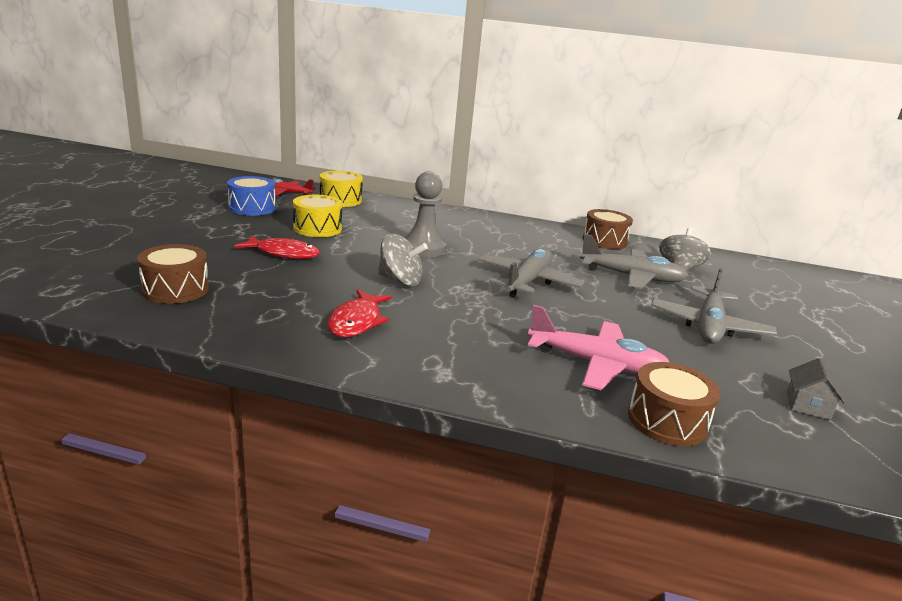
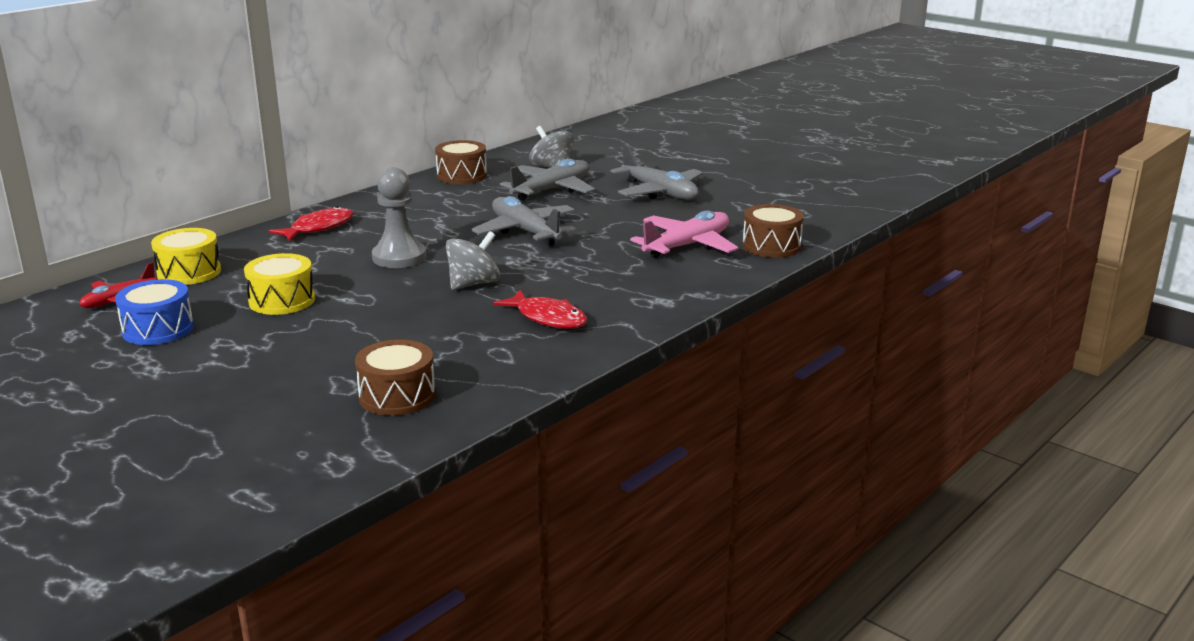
camera: 60 degrees left, 0 degrees up
red fish [234,235,320,259] -> red fish moved to [269,206,353,241]
grey house [787,358,845,420] -> none

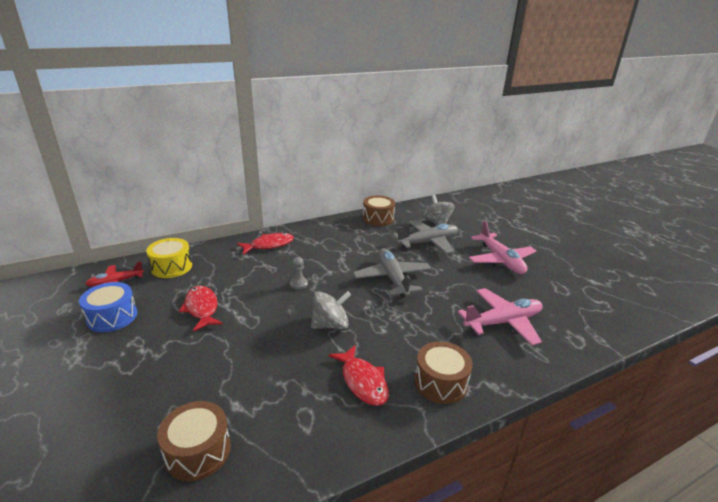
camera: 20 degrees right, 5 degrees up
yellow drum [244,253,315,315] -> red fish [179,286,223,332]
grey pawn [372,167,426,268] -> grey pawn [290,257,308,290], size x0.49
grey plane [611,145,703,199] -> pink plane [469,221,536,274]
brown drum [743,204,804,258] -> brown drum moved to [414,341,473,404]

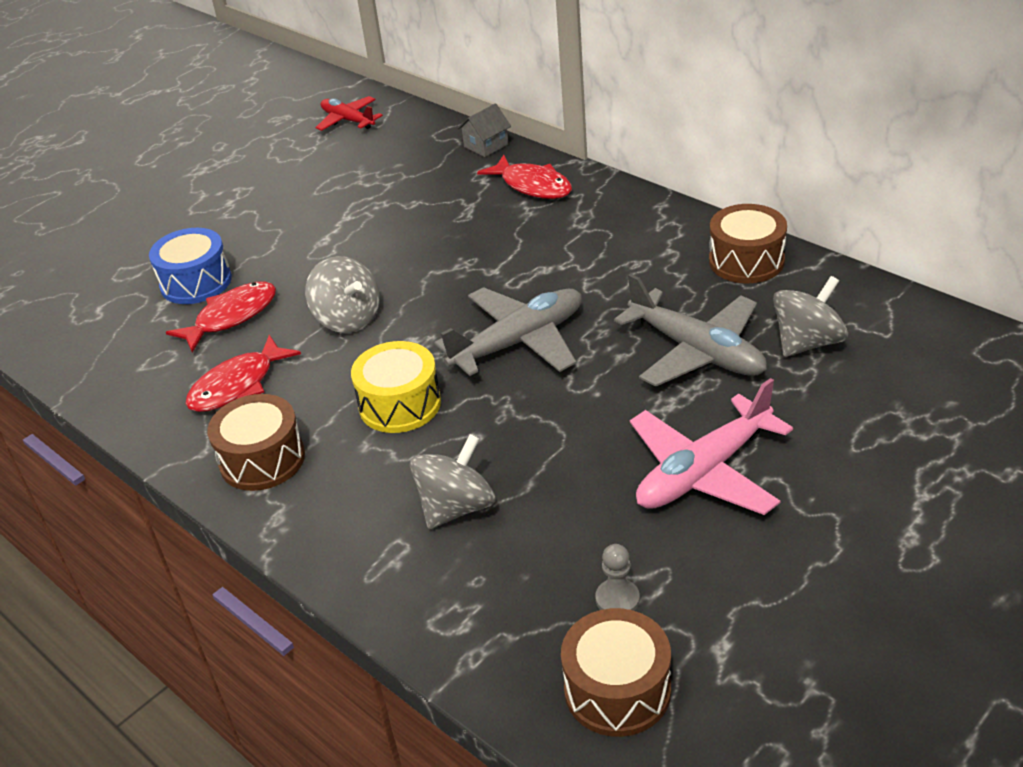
camera: 75 degrees right, 10 degrees up
blue drum [79,282,137,332] -> blue drum moved to [149,228,232,304]
yellow drum [146,238,192,278] -> yellow drum moved to [351,341,441,433]
brown drum [157,401,231,481] -> brown drum moved to [561,608,671,737]
red fish [179,286,223,332] -> red fish moved to [166,281,276,352]
grey pawn [290,257,308,290] -> grey pawn moved to [595,544,640,611]
pink plane [458,288,543,345] -> grey spinning top [410,434,495,529]
none -> grey house [457,103,511,157]

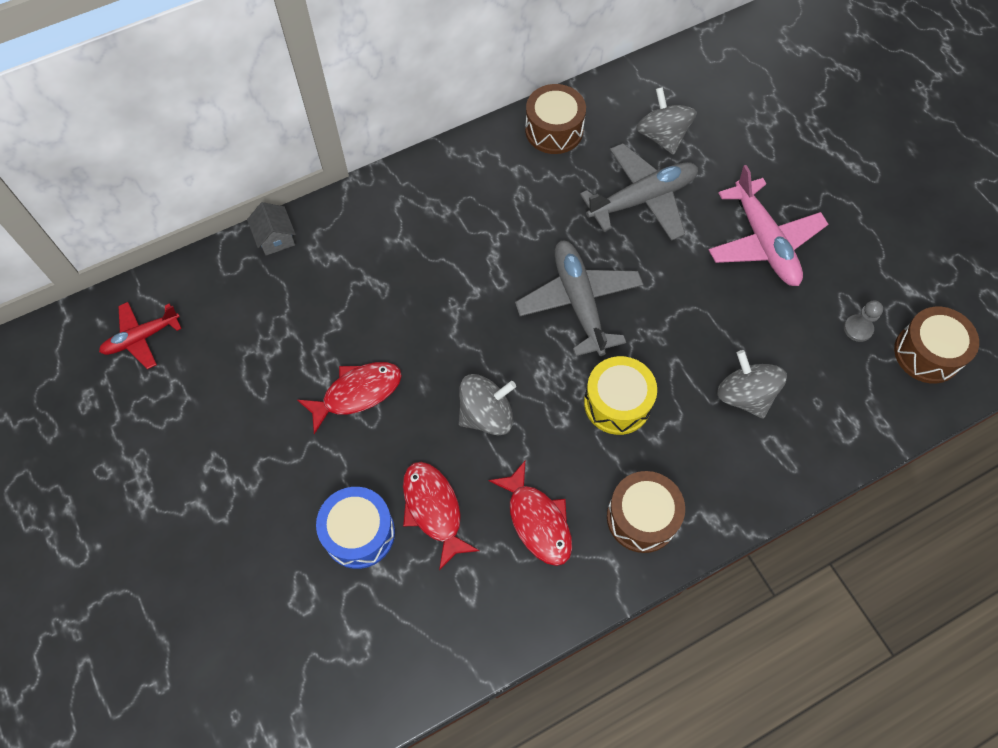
camera: 75 degrees left, 25 degrees up
red fish [477,155,572,199] -> red fish moved to [297,362,402,434]

